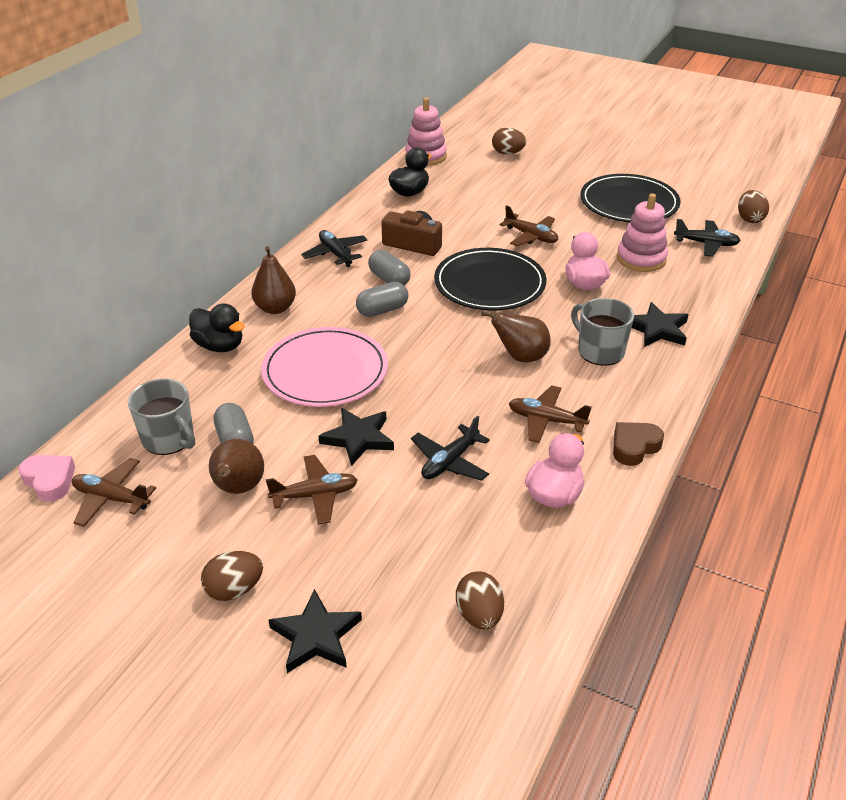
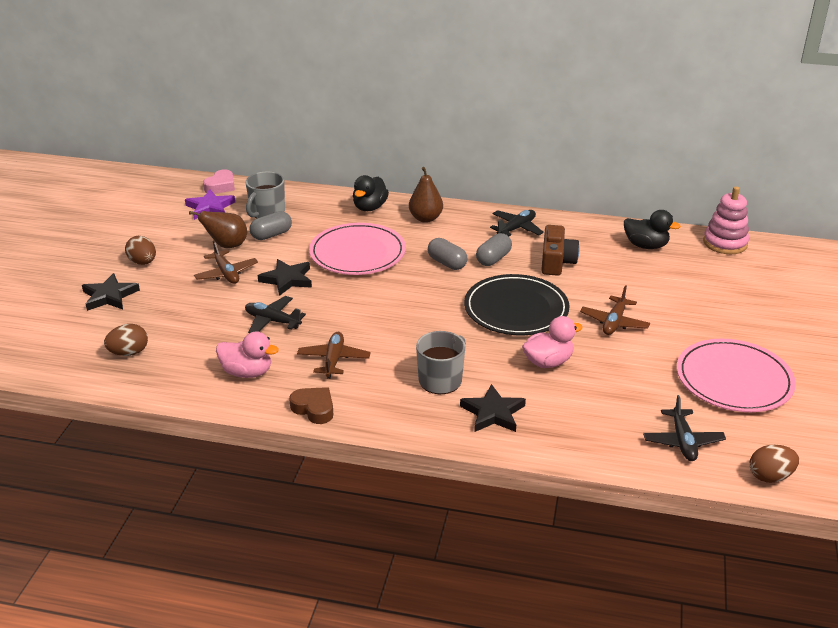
camera: 75 degrees right, 5 degrees down
brown plane [72,458,156,527] -> purple star [185,190,235,220]
brown pear [481,311,551,362] -> none
brown egg [492,128,526,154] -> none
black plate [580,174,681,222] -> pink plate [677,339,796,412]
pink stacking toy [617,194,668,272] -> none

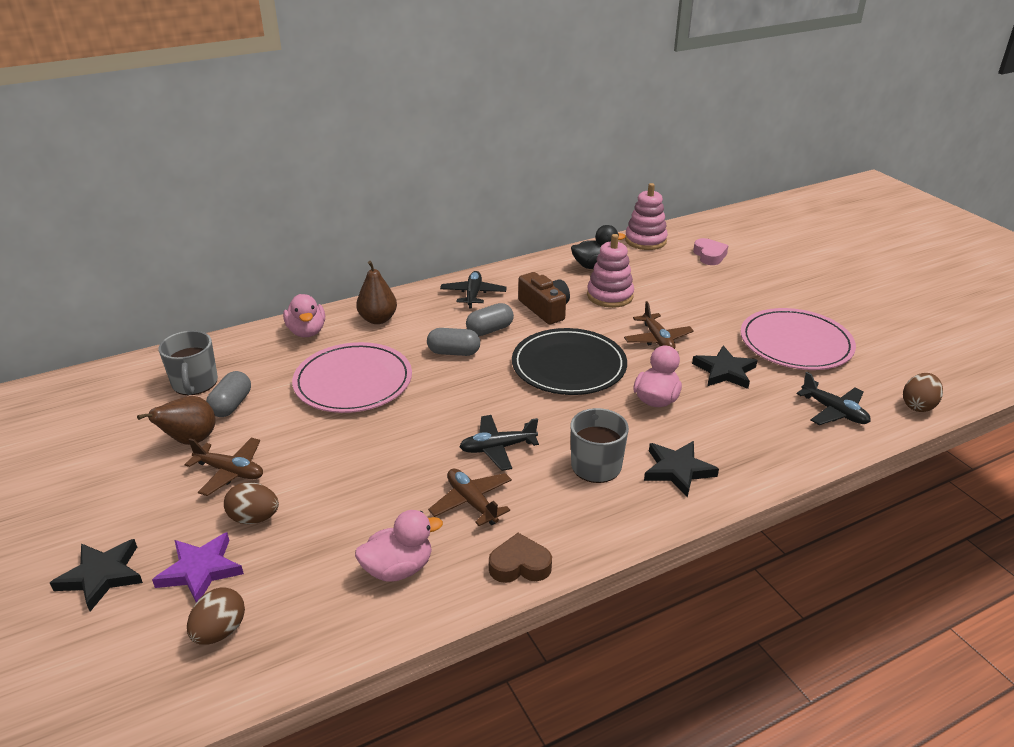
camera: 40 degrees left, 0 degrees up
brown egg [125,236,156,265] -> brown egg moved to [224,482,279,524]
purple star [185,190,235,220] -> purple star moved to [152,532,244,603]
pink heart [203,170,235,194] -> pink heart moved to [693,238,728,265]
black plane [245,296,306,333] -> black plane moved to [459,415,539,471]
black star [258,259,312,296] -> black star moved to [692,346,758,389]
black duck [353,175,389,211] -> pink duck [283,294,325,337]
grey capsule [476,233,512,266] -> grey capsule turned 60 degrees clockwise [466,303,514,336]
none -> pink stacking toy [587,234,634,308]

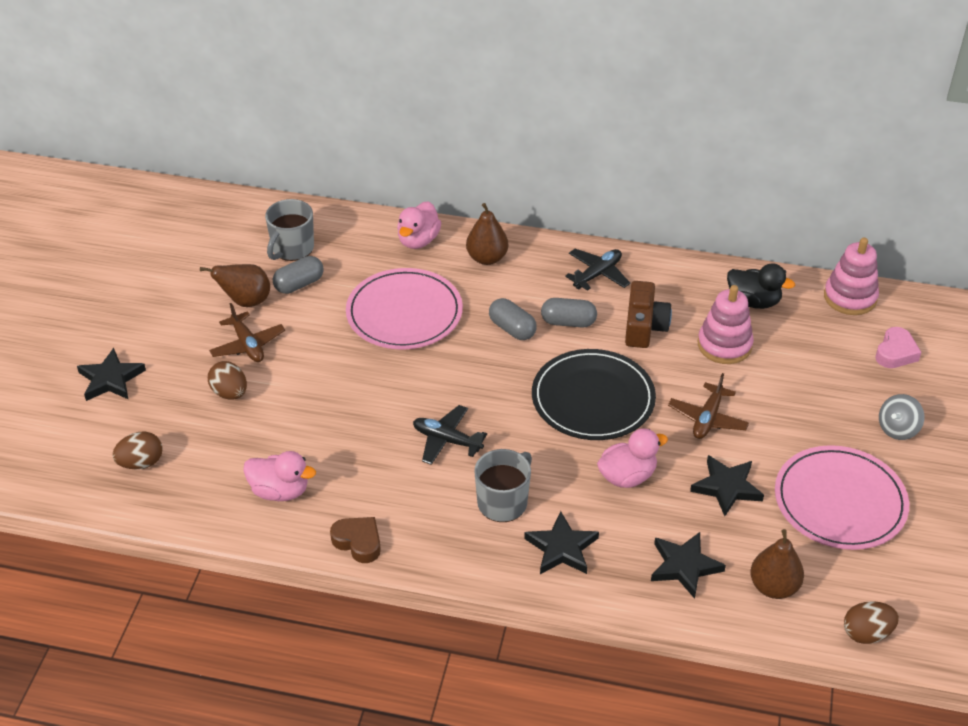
camera: 40 degrees right, 10 degrees up
purple star [152,532,244,603] -> none
brown plane [428,469,512,526] -> none
black plane [796,372,871,425] -> brown pear [750,529,804,599]
none -> black star [651,532,726,599]
none -> grey spinning top [879,394,924,440]

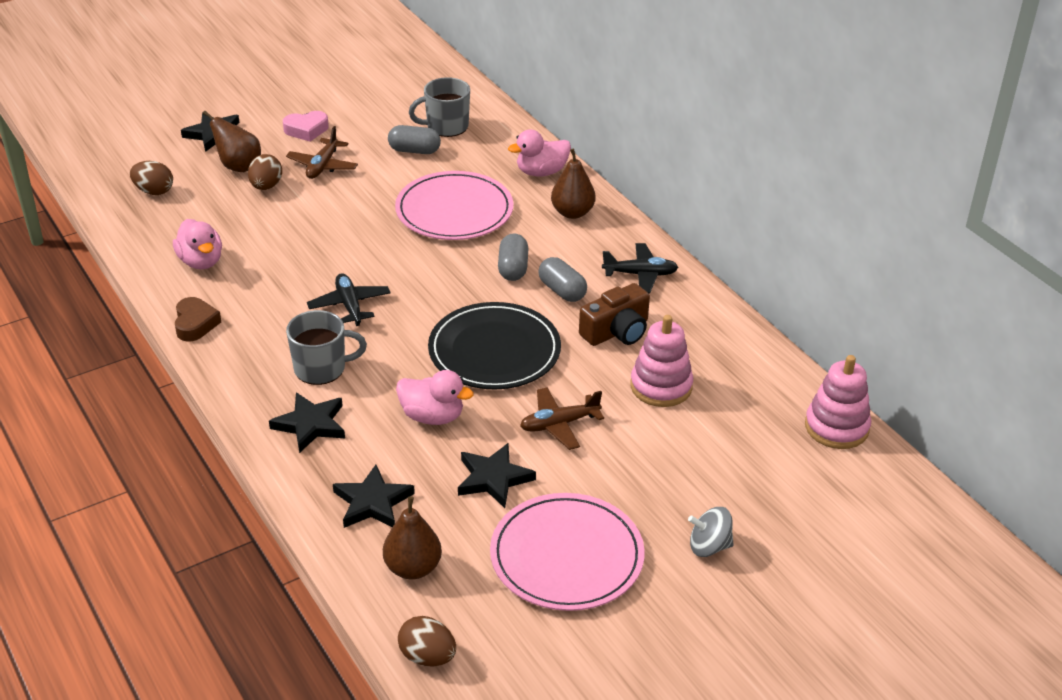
camera: 45 degrees right, 5 degrees down
brown pear [200,264,270,307] -> brown pear moved to [203,111,261,172]
black duck [727,263,795,309] -> none
pink heart [875,327,921,368] -> pink heart moved to [283,111,329,141]

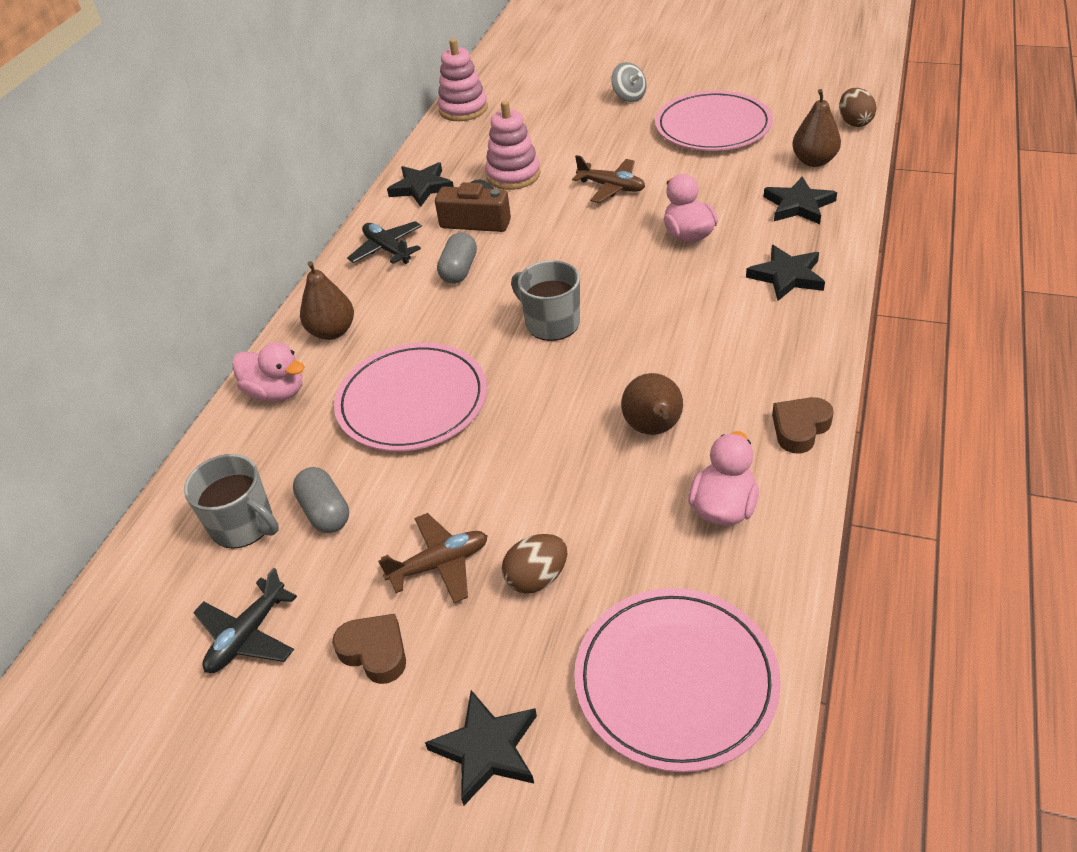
camera: 125 degrees left, 5 degrees up
brown egg [130,161,173,195] -> pink plate [574,588,781,772]
brown pear [203,111,261,172] -> brown pear moved to [621,373,683,435]
pink heart [283,111,329,141] -> brown heart [332,614,406,684]
grey mug [286,310,367,385] -> grey mug moved to [511,260,580,341]
black plane [307,273,391,326] -> black plane moved to [193,568,297,673]
black plate [428,302,561,389] -> none
black star [458,443,536,508] -> black star moved to [387,162,454,207]
grey capsule [498,233,528,281] -> none

